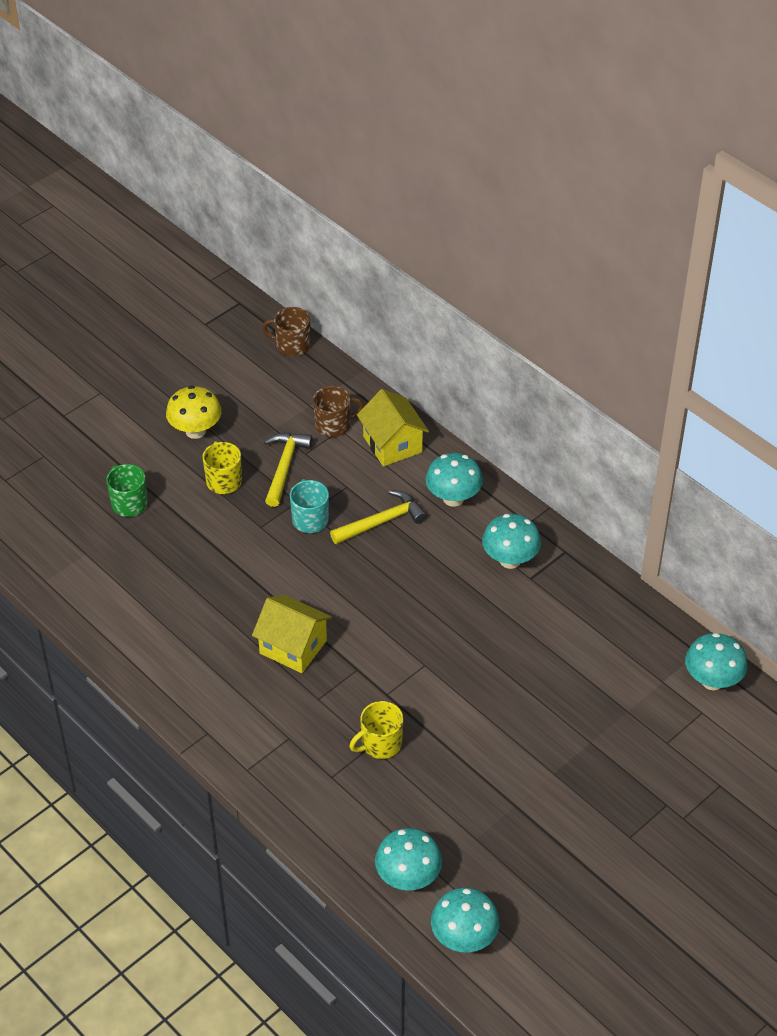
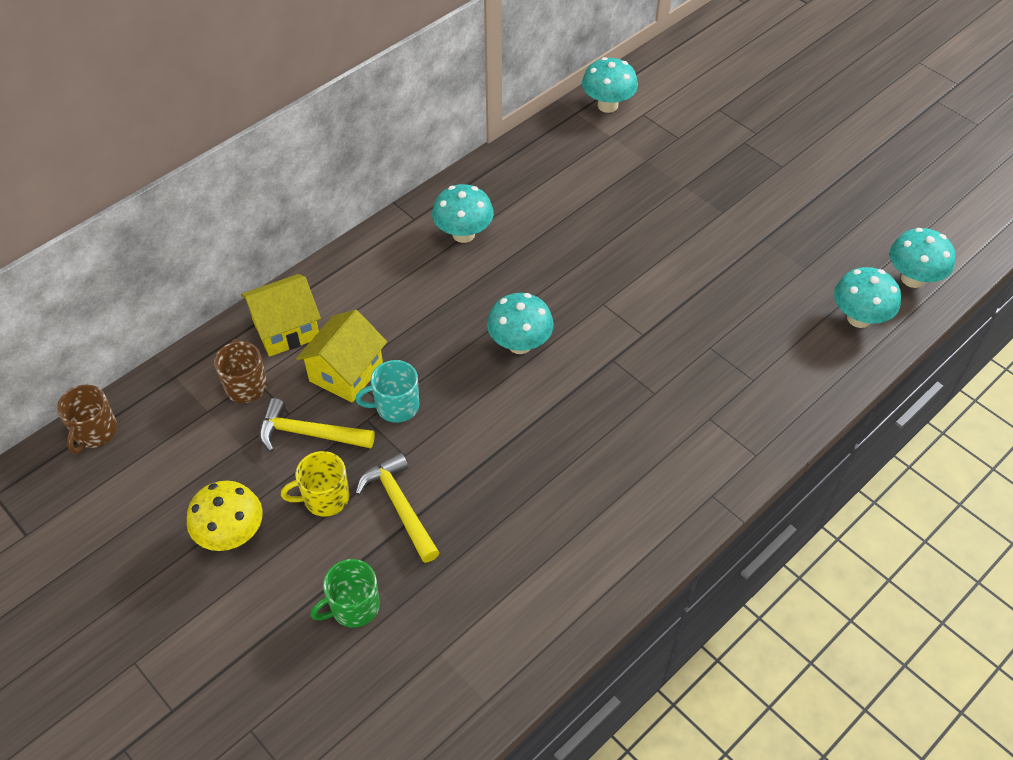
camera: 90 degrees left, 5 degrees up
yellow house [252,595,332,673] -> yellow house moved to [296,310,387,402]
yellow hammer [330,490,427,544] -> yellow hammer moved to [356,453,439,563]
yellow mug [349,701,403,759] -> none
turquoise mushroom [426,453,483,507] -> turquoise mushroom moved to [487,293,554,354]

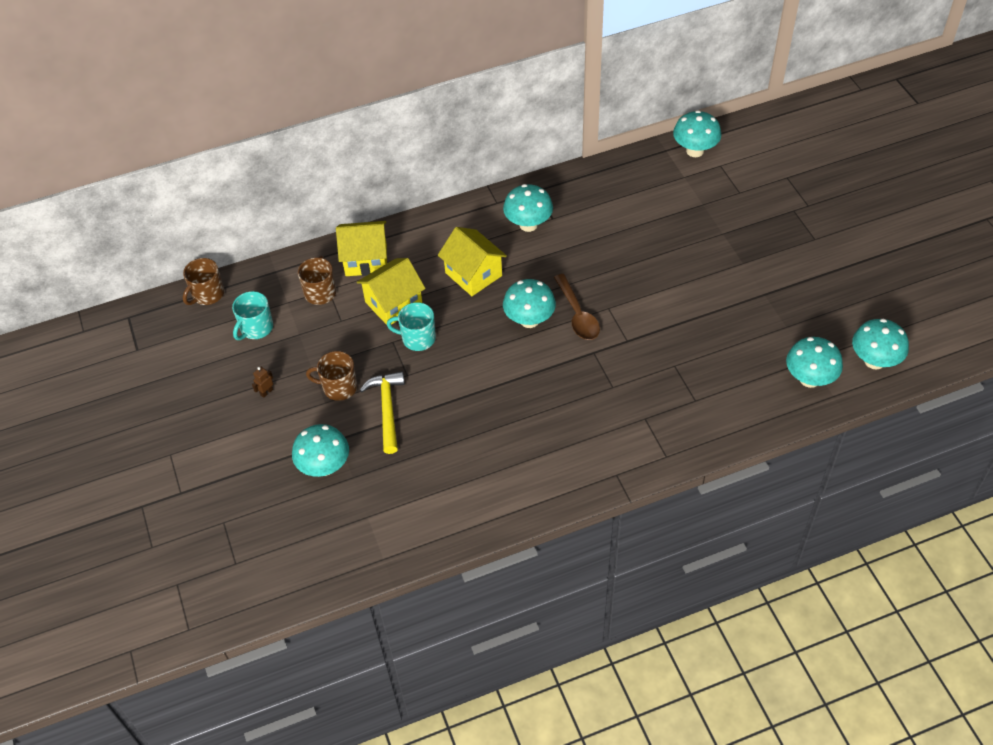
camera: 25 degrees right, 0 degrees up
yellow mushroom [187,481,263,551] -> brown robot [252,367,273,398]
yellow hammer [259,398,375,452] -> none
yellow mug [281,451,350,516] -> brown mug [306,351,357,401]
green mug [310,559,380,628] -> turquoise mushroom [292,424,349,477]
none -> turquoise mug [232,291,273,340]
none -> yellow house [438,227,507,296]
none -> brown spoon [554,274,600,340]

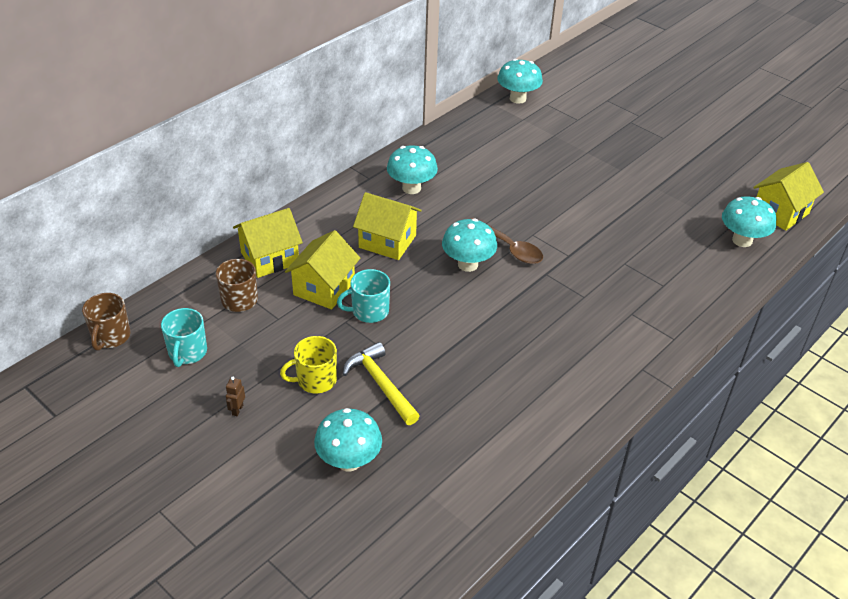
camera: 30 degrees left, 10 degrees down
brown mug [306,351,357,401] -> yellow mug [280,336,337,393]
turquoise mushroom [852,319,909,370] -> yellow house [753,162,824,231]

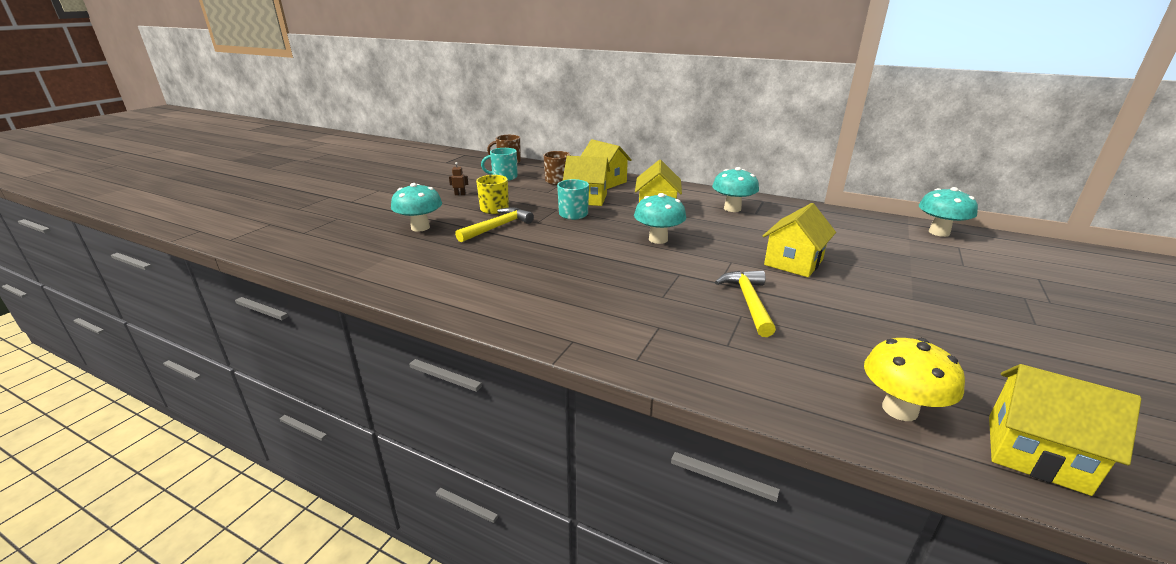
camera: 75 degrees right, 15 degrees down
brown spoon [471,217,543,264] -> none
turquoise mushroom [722,196,777,247] -> yellow mushroom [864,338,965,421]
none -> yellow hammer [715,270,776,337]
none -> yellow house [763,203,836,277]

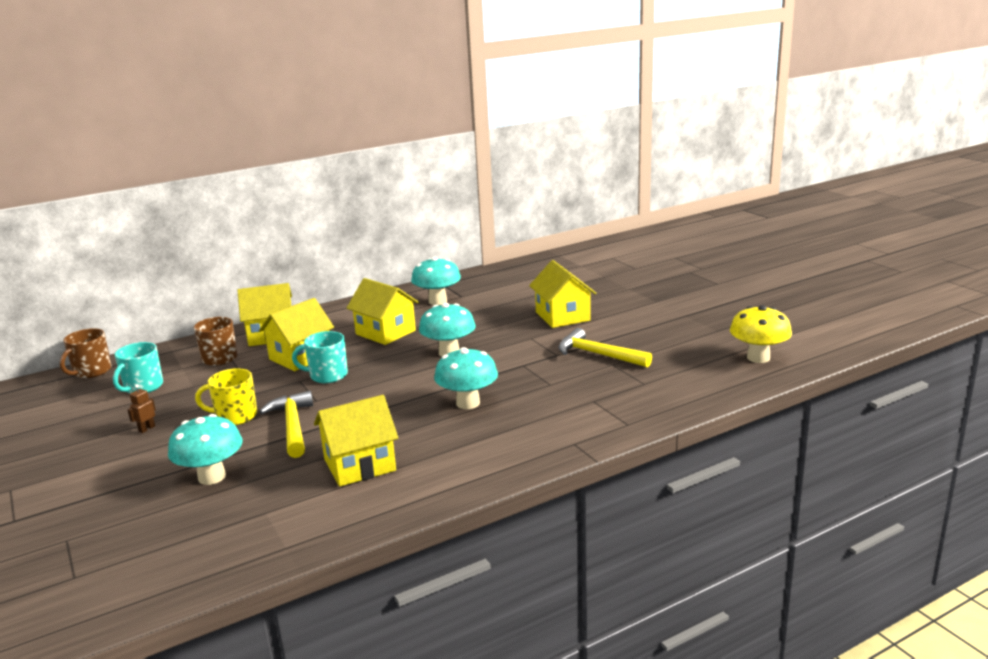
camera: 55 degrees left, 5 degrees down
turquoise mushroom [919,187,978,237] -> turquoise mushroom moved to [434,347,498,409]
yellow house [989,364,1141,496] -> yellow house moved to [314,395,398,487]

